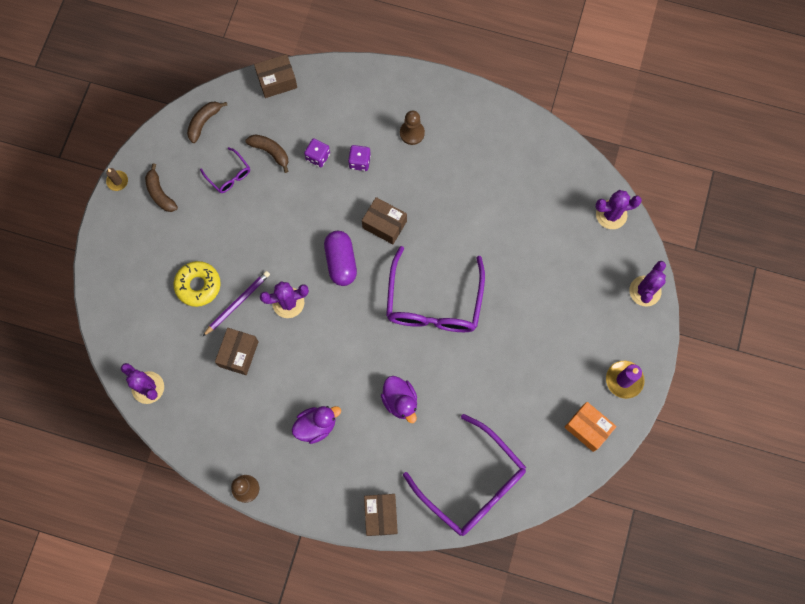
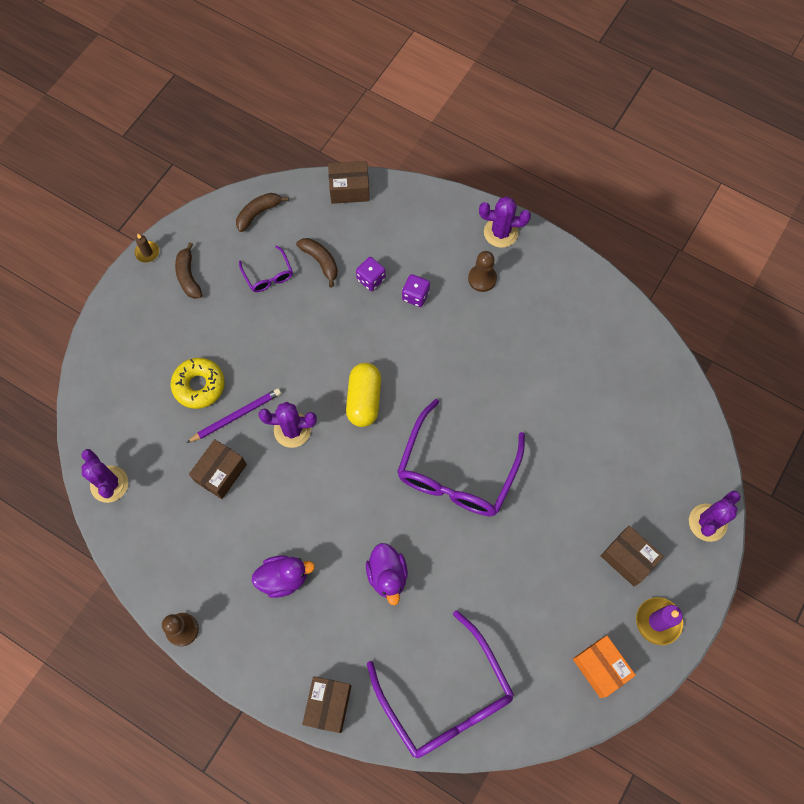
camera: 15 degrees right, 5 degrees down
purple capsule [324,231,357,286] -> yellow capsule [346,363,381,427]
brown box [362,197,407,244] -> brown box moved to [601,526,664,586]
purple cactus [595,190,642,229] -> purple cactus moved to [479,196,531,248]

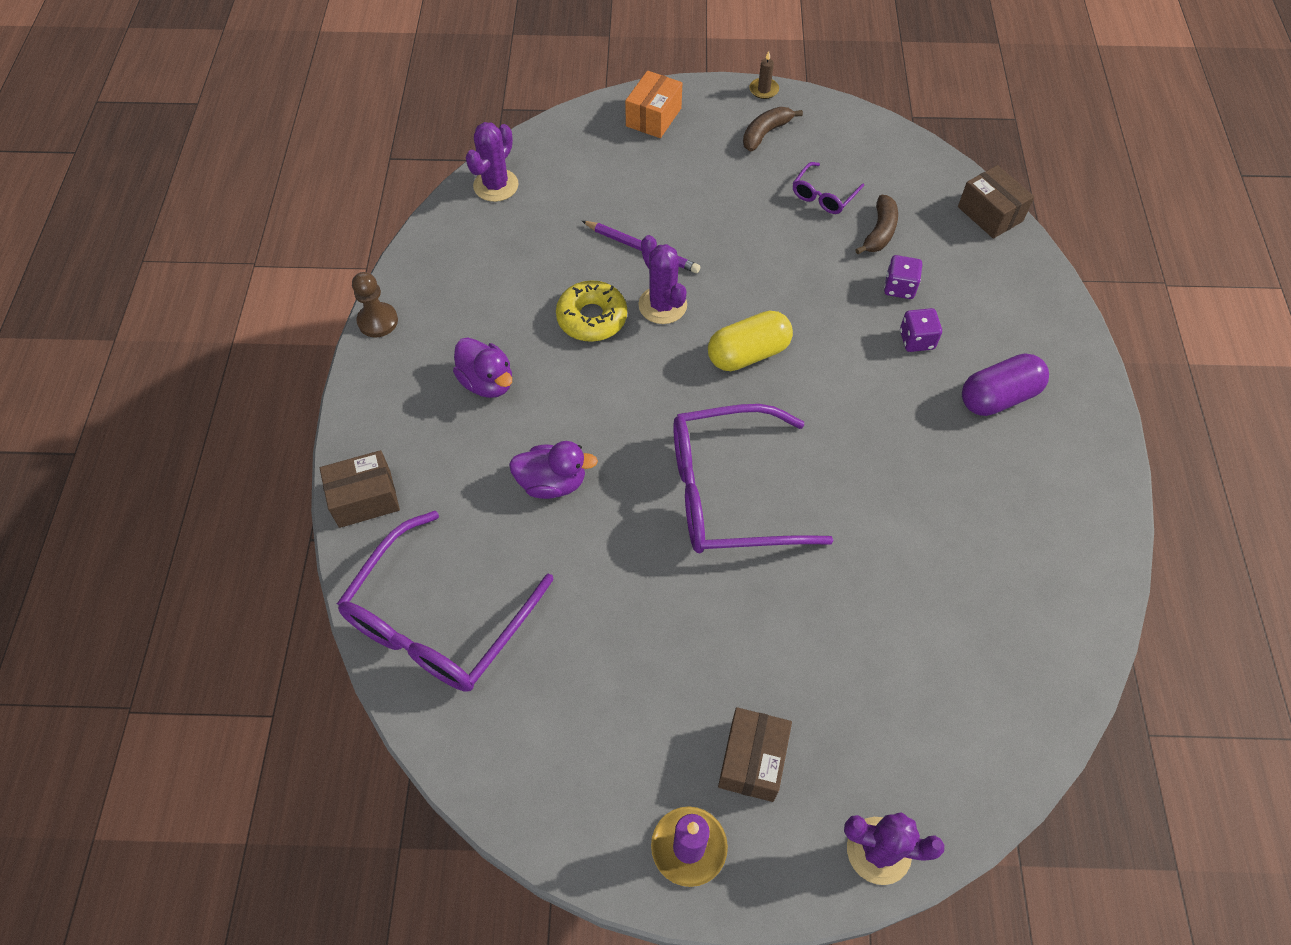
camera: 60 degrees right, 10 degrees down
yellow donut [171,358,225,409] -> yellow donut moved to [556,280,627,342]
brown box [189,439,247,499] -> none
brown banana [236,193,289,232] -> none
purple duck [366,543,408,605] -> purple duck turned 135 degrees counterclockwise [509,441,598,499]
brown pawn [468,251,497,292] -> purple capsule [962,353,1049,416]
purple cactus [479,196,531,248] -> none
orange box [573,636,636,698] -> orange box moved to [625,71,682,138]

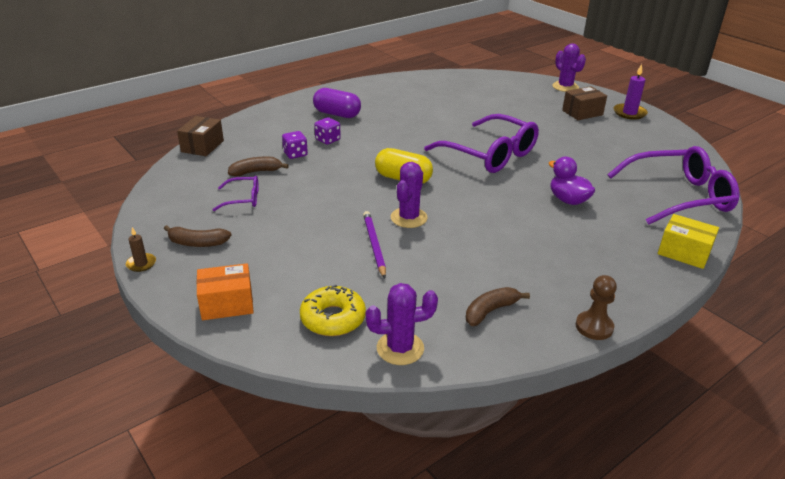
camera: 130 degrees left, 25 degrees down
brown box [320,450,400,528] -> yellow box [658,214,719,269]
purple duck [453,337,512,398] -> none
yellow donut [556,280,627,342] -> yellow donut moved to [300,285,366,336]
none -> brown banana [466,287,530,326]

